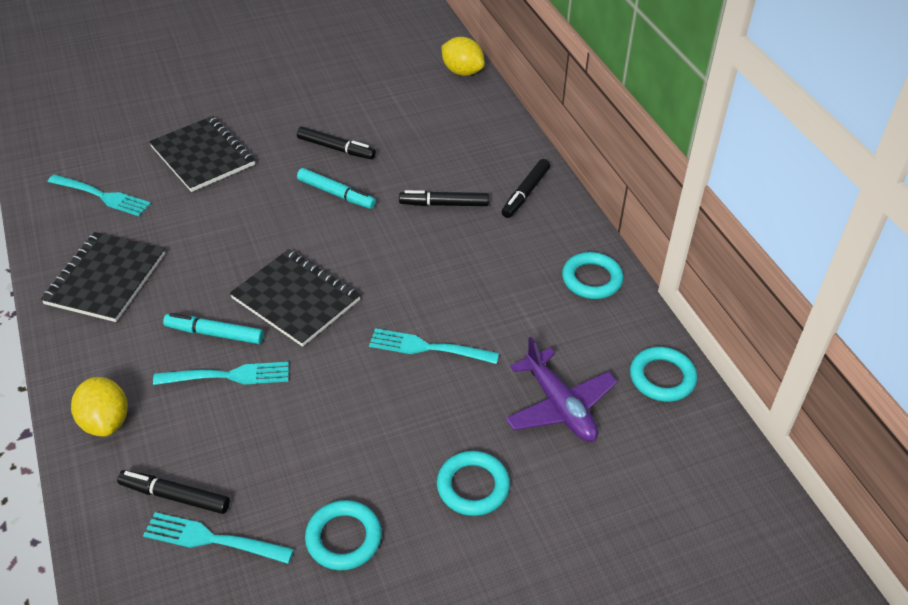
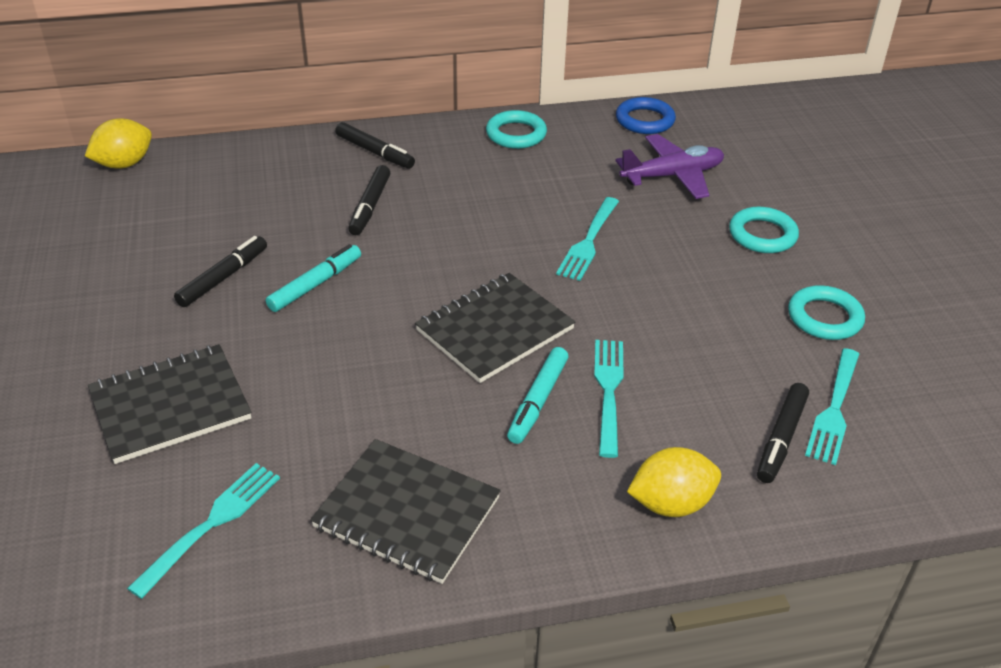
camera: 80 degrees left, 5 degrees down
turquoise ring [630,347,697,402] -> blue ring [616,97,676,134]

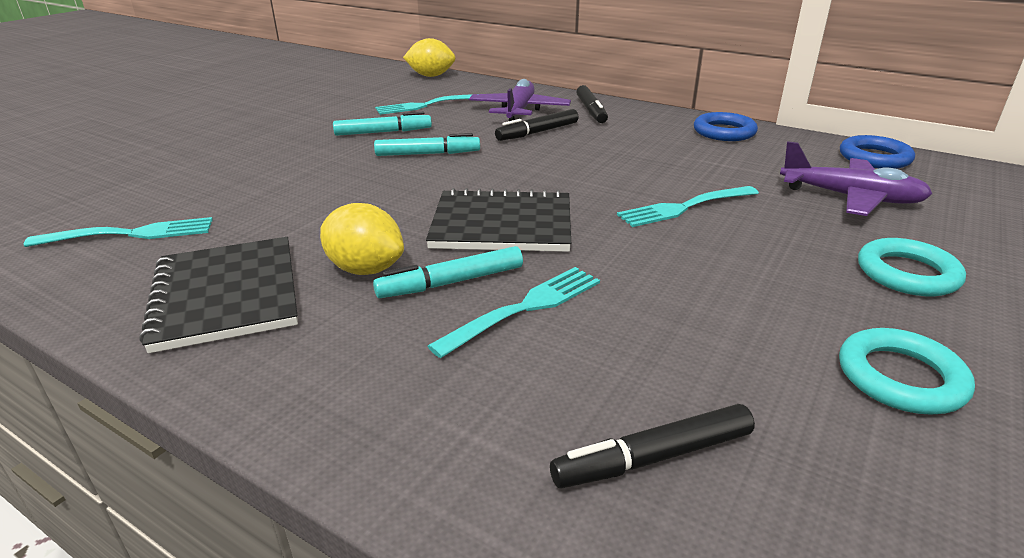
camera: 45 degrees right, 10 degrees down
black notebook [88,344,251,464] -> none
black marker [174,236,267,307] -> turquoise marker [333,112,432,136]
turquoise ring [486,110,547,149] -> blue ring [694,112,758,141]
yellow lemon [627,447,721,517] -> yellow lemon moved to [320,203,404,275]
turquoise fork [805,348,859,465] -> turquoise fork moved to [375,94,473,115]
none -> purple plane [469,79,571,121]

